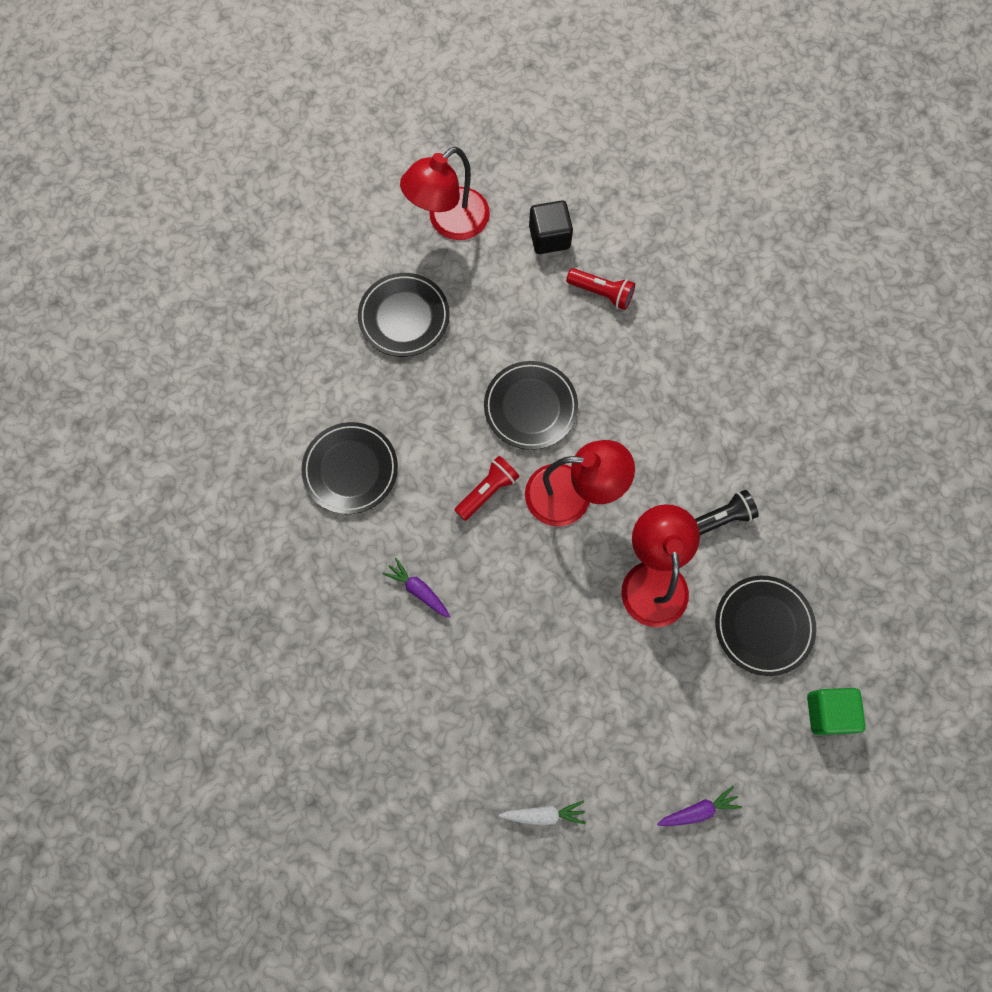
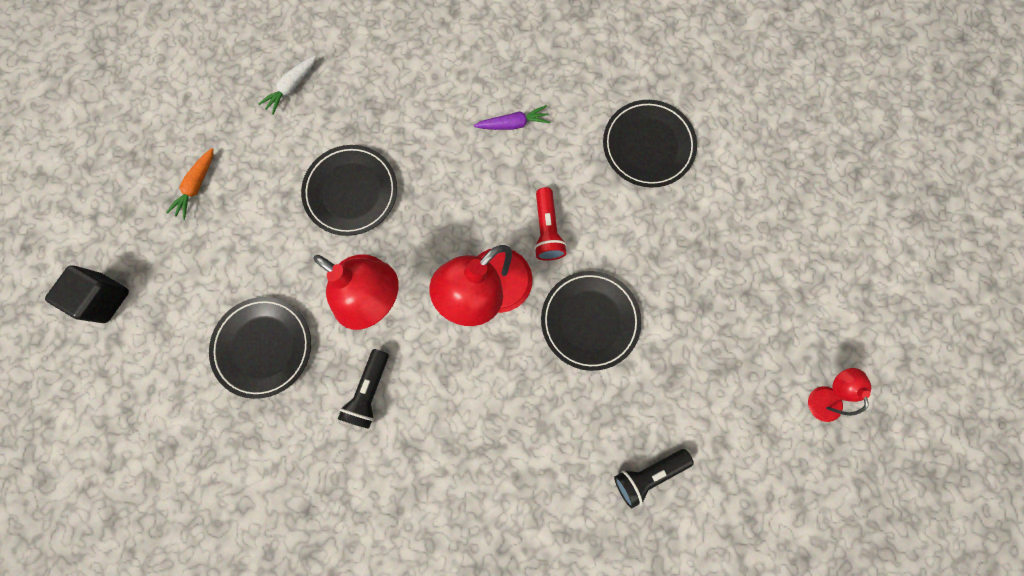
camera: 130 degrees right, 5 degrees up
black plate [358,273,449,357] -> black plate moved to [301,145,397,236]
red lamp [400,147,490,240] -> red lamp [808,368,871,422], size x0.50
black cube [529,200,573,254] -> black cube moved to [45,265,129,323]
red flashlight [566,268,635,310] -> black flashlight [614,449,694,508]
purple carrot [657,786,742,826] -> orange carrot [166,148,213,220]
green cube [807,688,866,735] -> none

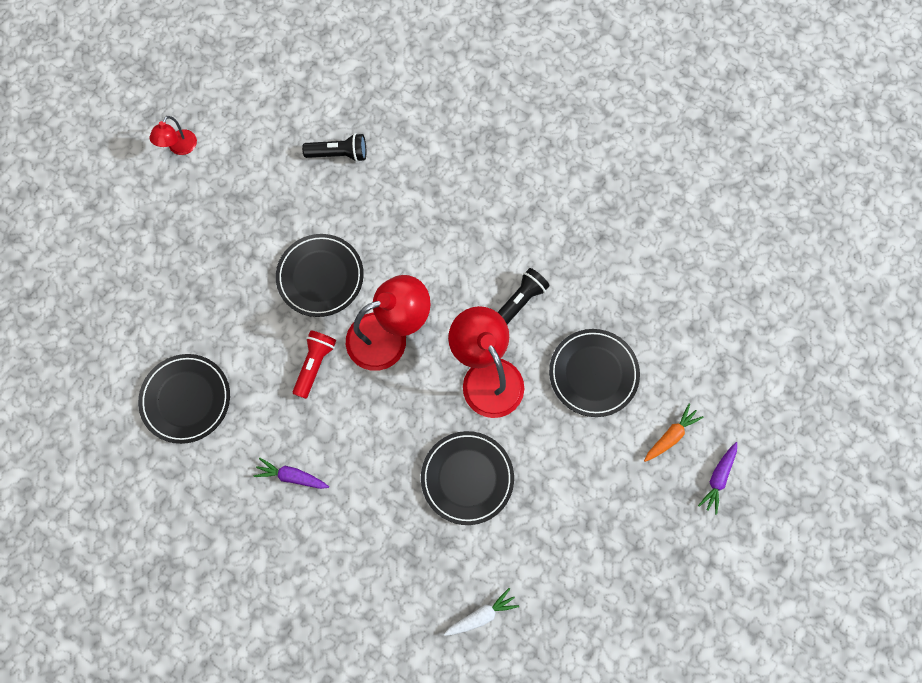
camera: 155 degrees left, 5 degrees down
black cube [45,265,129,323] -> purple carrot [698,442,737,515]
orange carrot [166,148,213,220] -> orange carrot moved to [644,404,704,462]

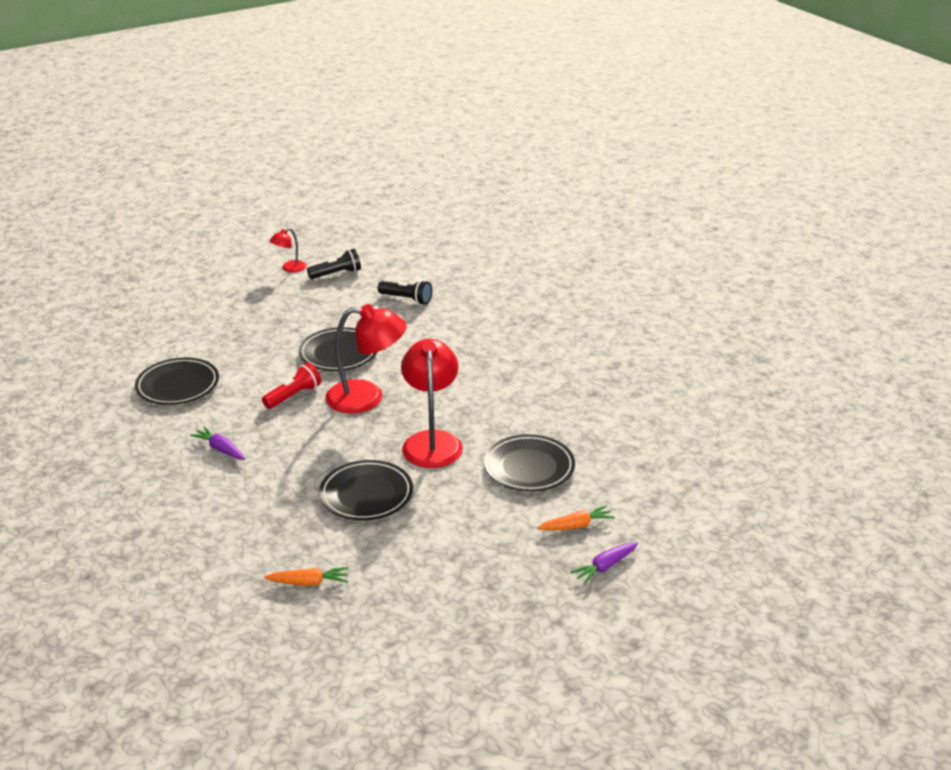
camera: 25 degrees right, 40 degrees down
white carrot [444,588,519,636] -> orange carrot [264,567,348,586]
black flashlight [498,268,550,324] -> black flashlight moved to [307,249,361,279]

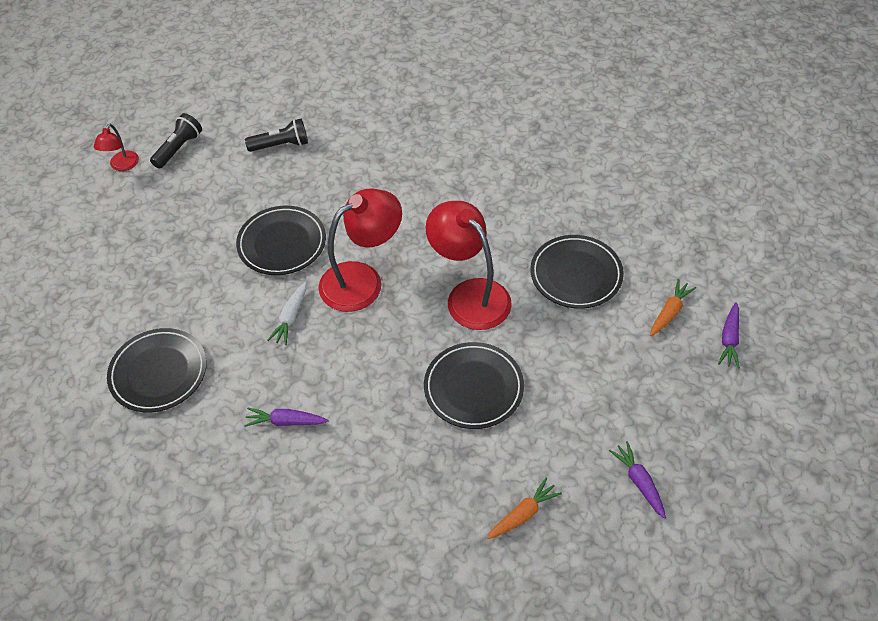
camera: 35 degrees left, 20 degrees up
red flashlight [262,363,321,409] -> white carrot [267,282,306,345]
none -> purple carrot [609,441,666,519]

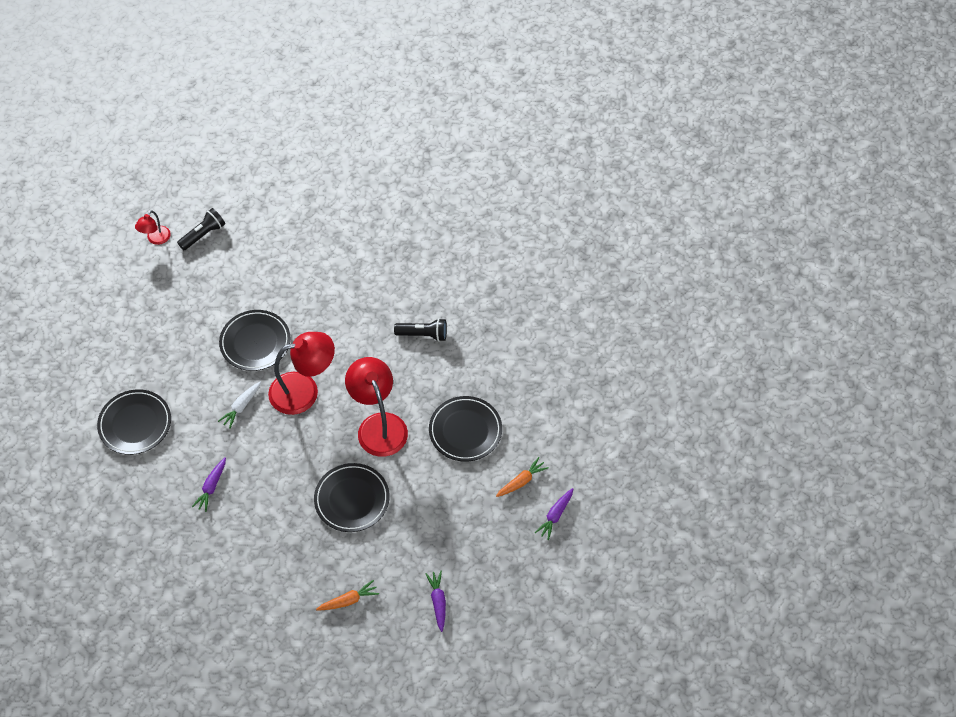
camera: 15 degrees right, 5 degrees up
purple carrot [244,408,328,427] -> purple carrot turned 90 degrees counterclockwise [192,457,226,512]
black flashlight [245,119,308,152] -> black flashlight moved to [394,318,447,342]

